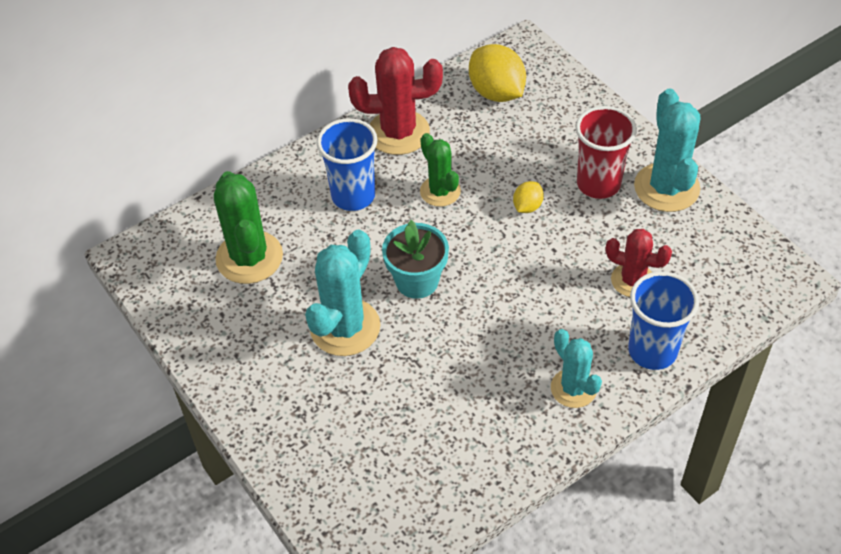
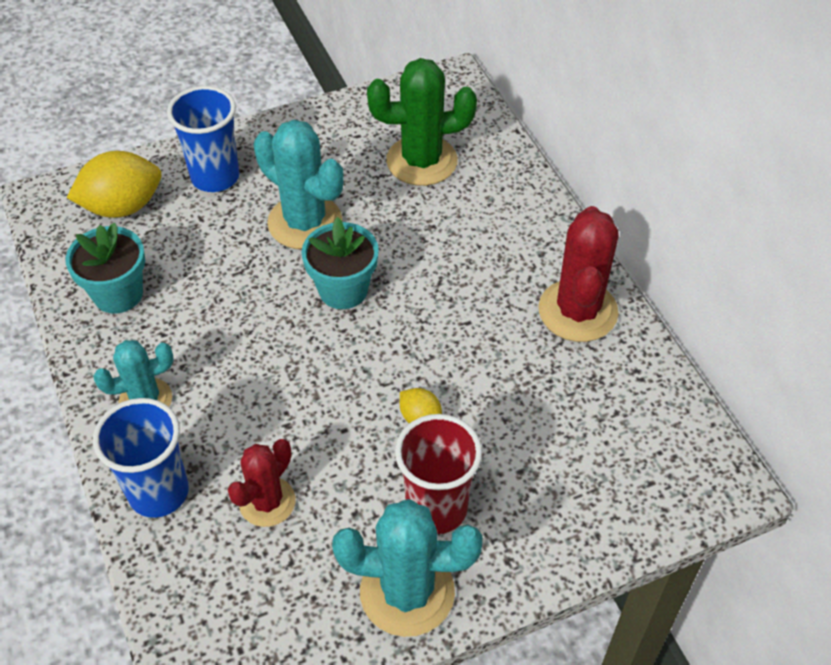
camera: 100 degrees right, 0 degrees up
blue cup [317,118,377,211] -> blue cup moved to [167,86,240,192]
green cactus [420,133,461,207] -> none
yellow lemon [469,44,526,102] -> yellow lemon moved to [67,151,161,218]
none -> turquoise flower pot [66,223,145,313]

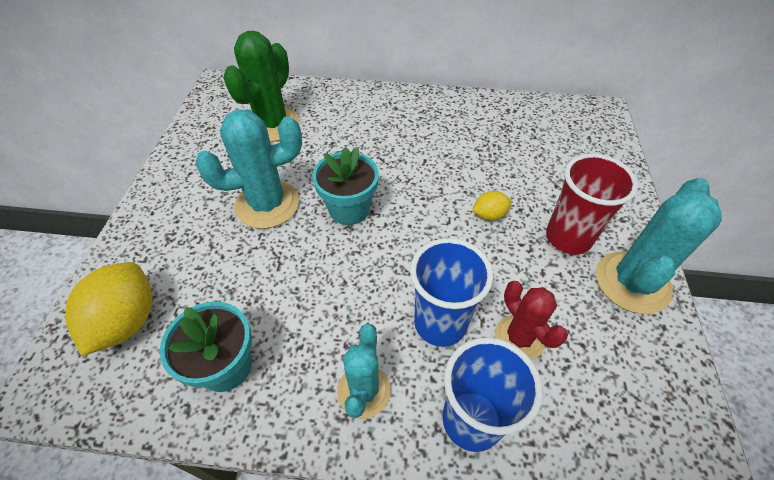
camera: 60 degrees left, 0 degrees up
blue cup [167,86,240,192] -> blue cup moved to [410,238,493,347]
red cactus [539,206,619,342] -> none

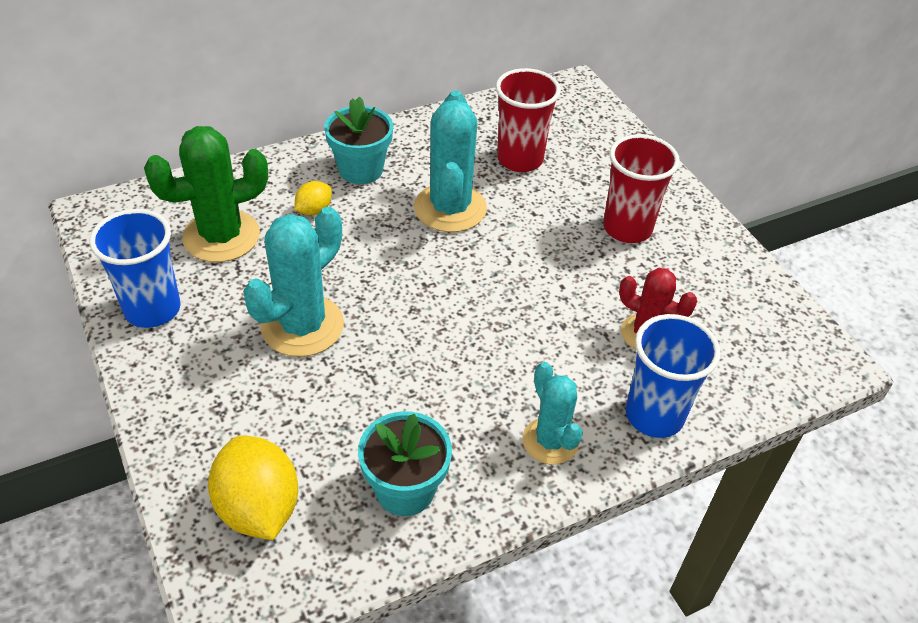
camera: 35 degrees left, 5 degrees down
green cactus [223,31,300,142] -> green cactus turned 75 degrees clockwise [144,126,268,262]
turquoise flower pot [312,147,379,225] -> turquoise flower pot moved to [324,96,393,184]
blue cup [410,238,493,347] -> blue cup moved to [89,209,180,328]
yellow lemon [472,191,512,221] -> yellow lemon moved to [295,181,332,216]
turquoise cactus [596,178,722,314] -> turquoise cactus moved to [414,90,487,232]
none -> red cup [496,68,561,172]

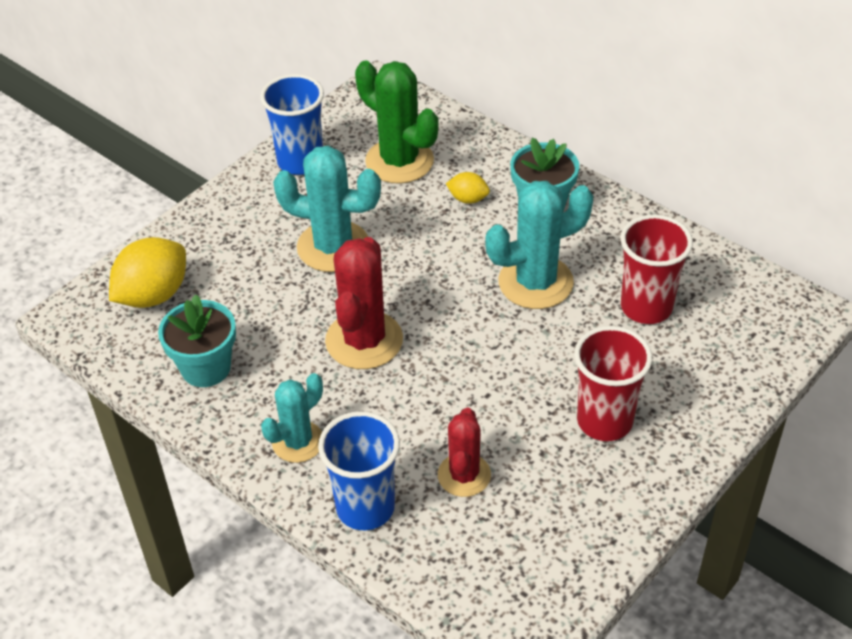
camera: 70 degrees right, 0 degrees up
none -> red cactus [325,237,403,369]

